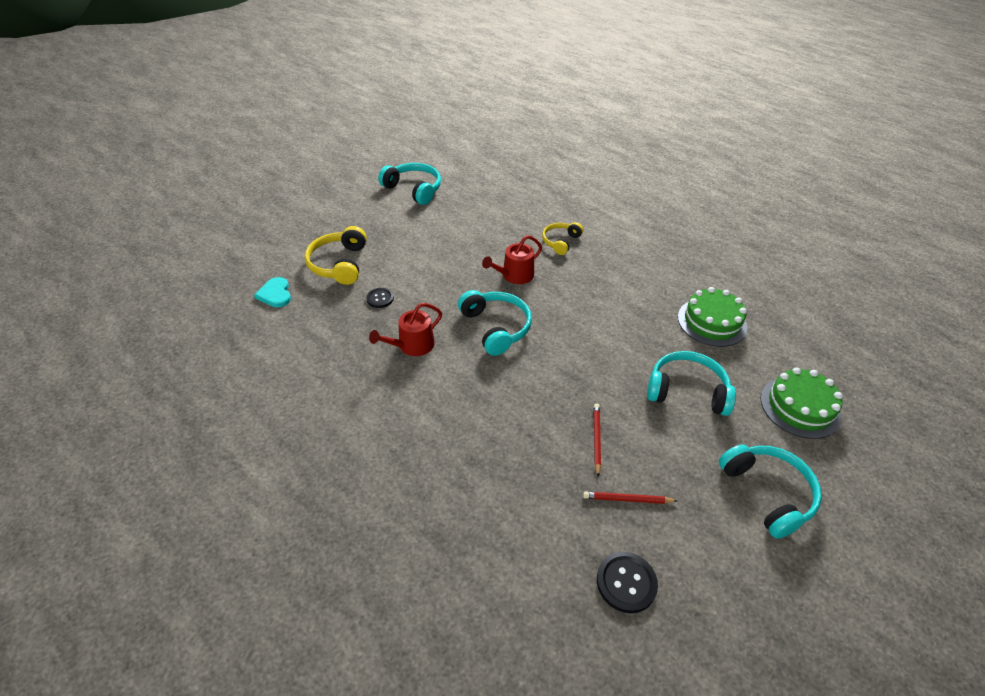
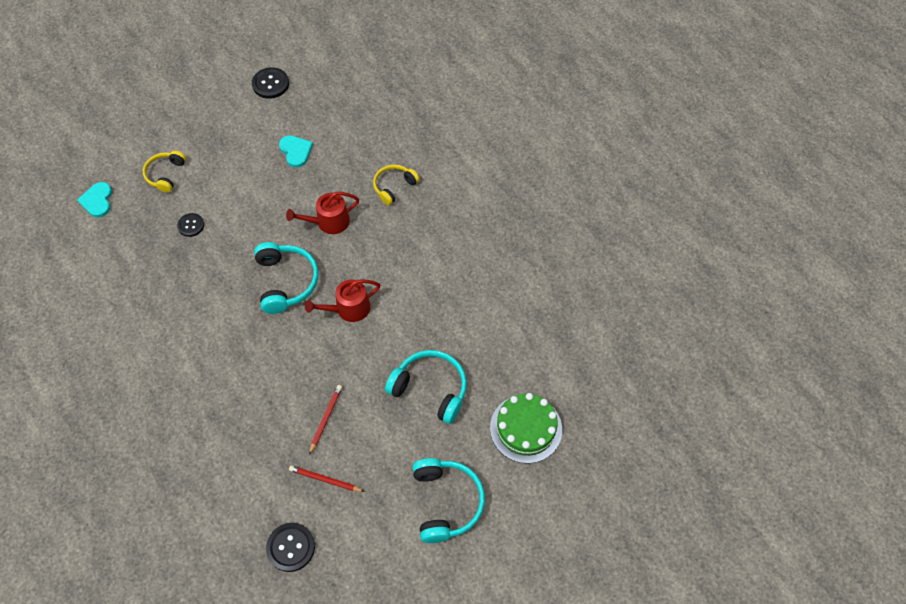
camera: 15 degrees right, 15 degrees up
yellow headphones [305,226,367,285] -> yellow headphones [143,151,186,193], size x0.64
red watering can [369,303,442,356] -> red watering can moved to [305,279,380,322]
turquoise headphones [378,163,441,205] -> black button [252,67,289,99]
green cake [678,287,747,347] -> none
none -> turquoise heart [279,135,313,167]

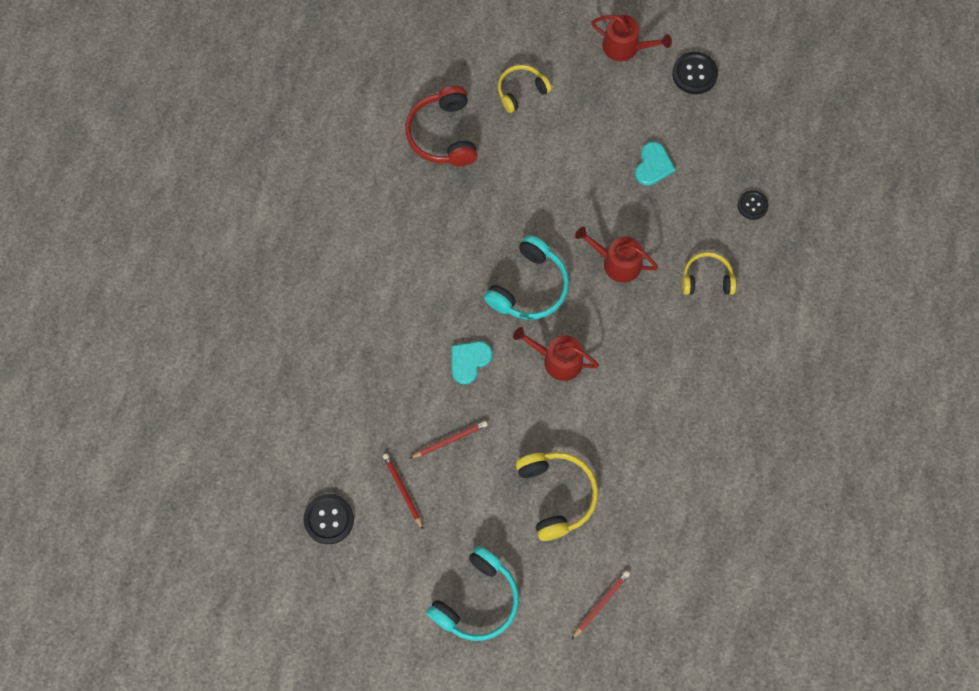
camera: 45 degrees right, 10 degrees up
turquoise heart [77,182,112,217] -> turquoise heart moved to [452,341,493,384]
black button [177,213,204,237] -> black button moved to [738,190,769,220]
turquoise headphones [385,350,467,424] -> yellow headphones [516,452,598,541]
green cake [490,393,562,464] -> red pencil [572,571,630,639]
none -> red headphones [405,86,477,166]
none -> red watering can [591,15,672,61]

